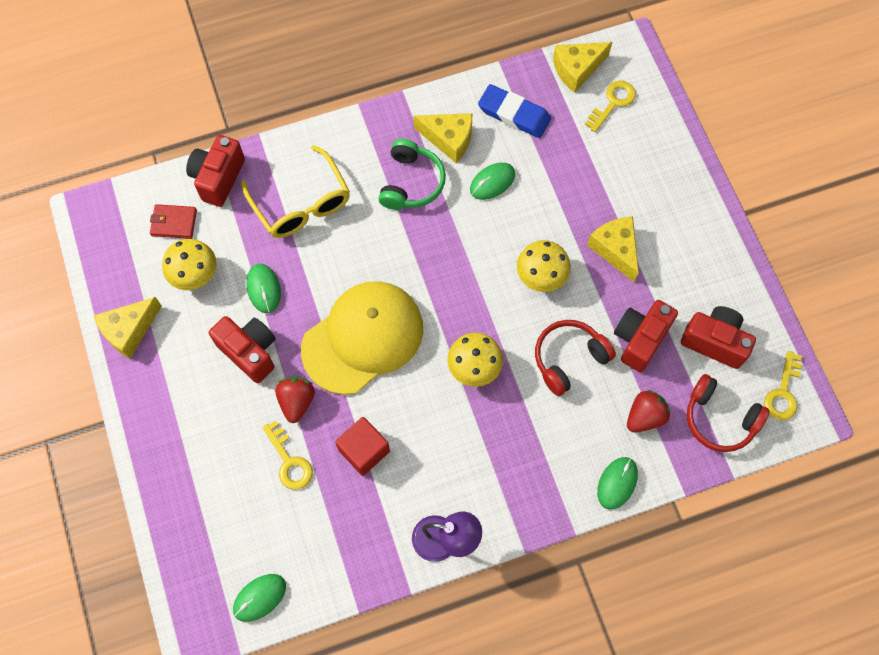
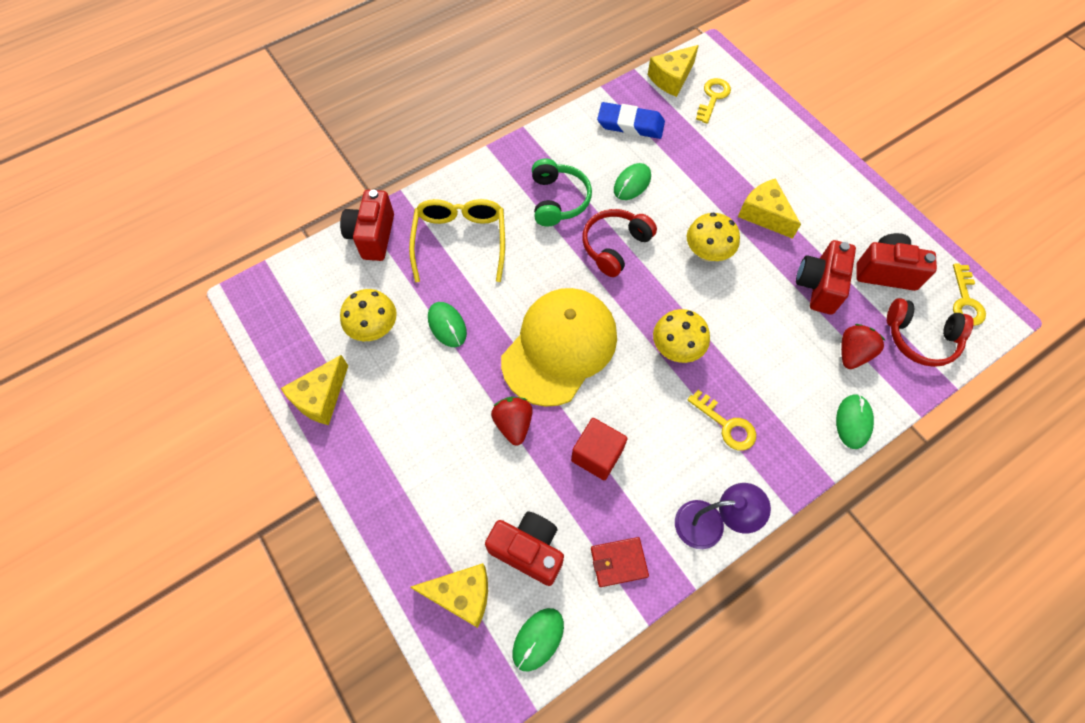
camera: 15 degrees left, 5 degrees down
red wallet [150,204,197,239] -> red wallet moved to [591,537,649,587]
red camera [209,316,276,383] -> red camera moved to [485,512,564,586]
yellow glasses [241,145,350,238] -> yellow glasses turned 135 degrees counterclockwise [409,199,505,282]
yellow key [262,421,313,490] -> yellow key moved to [687,390,756,450]
yellow cheese [414,113,472,163] -> yellow cheese moved to [410,563,488,628]
red headphones [535,320,616,396] -> red headphones moved to [582,209,657,277]

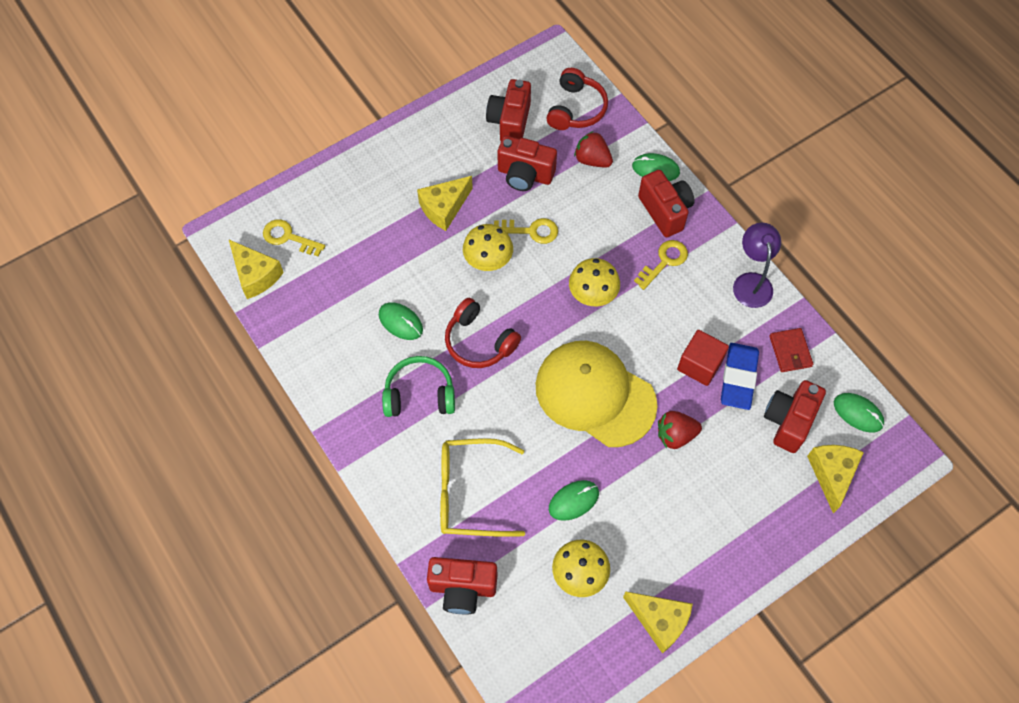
camera: 90 degrees left, 0 degrees up
blue eraser [597,102,665,139] -> blue eraser moved to [721,343,759,410]
yellow key [953,264,986,326] -> yellow key moved to [494,218,558,244]
none -> red camera [638,170,695,237]

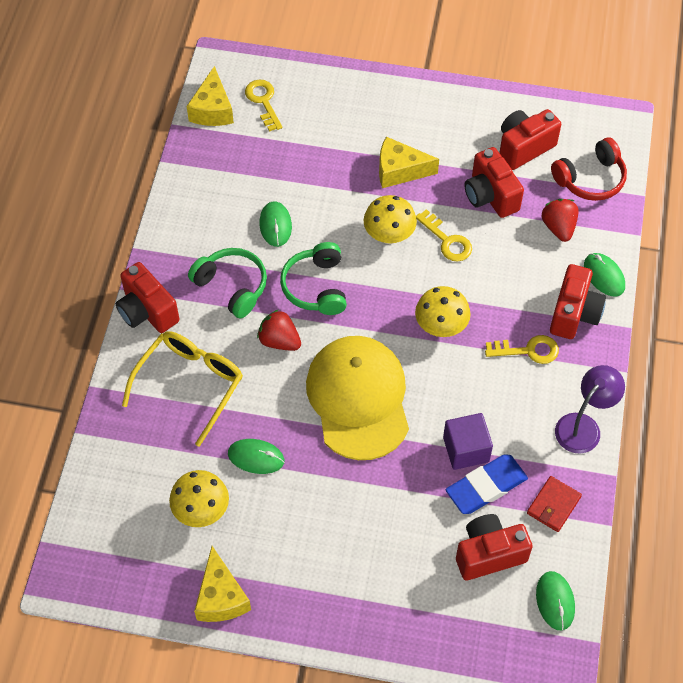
camera: 45 degrees right, 5 degrees down
red camera [427,557,498,614] -> red camera moved to [116,262,179,333]
yellow glasses [440,438,525,537] -> yellow glasses turned 75 degrees clockwise [122,331,243,447]
red headphones [445,298,521,368] -> green headphones [280,242,347,315]
red strawberry [658,411,702,449] -> red strawberry moved to [257,309,301,351]
red cube [677,330,729,386] -> purple cube [443,413,493,470]
yellow cheese [807,445,864,514] -> none

